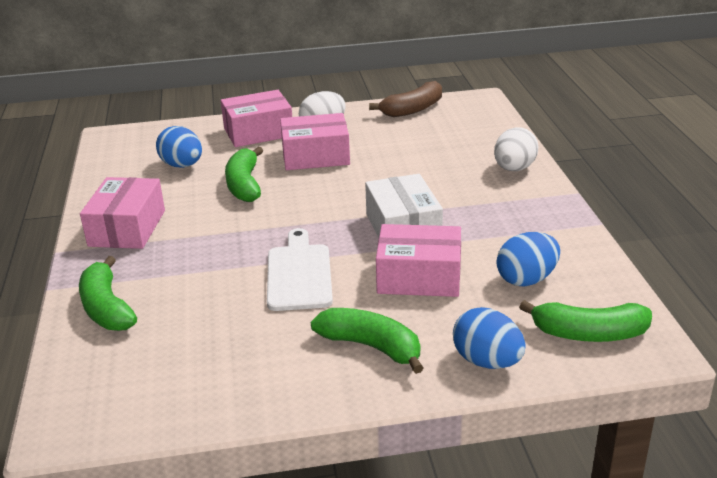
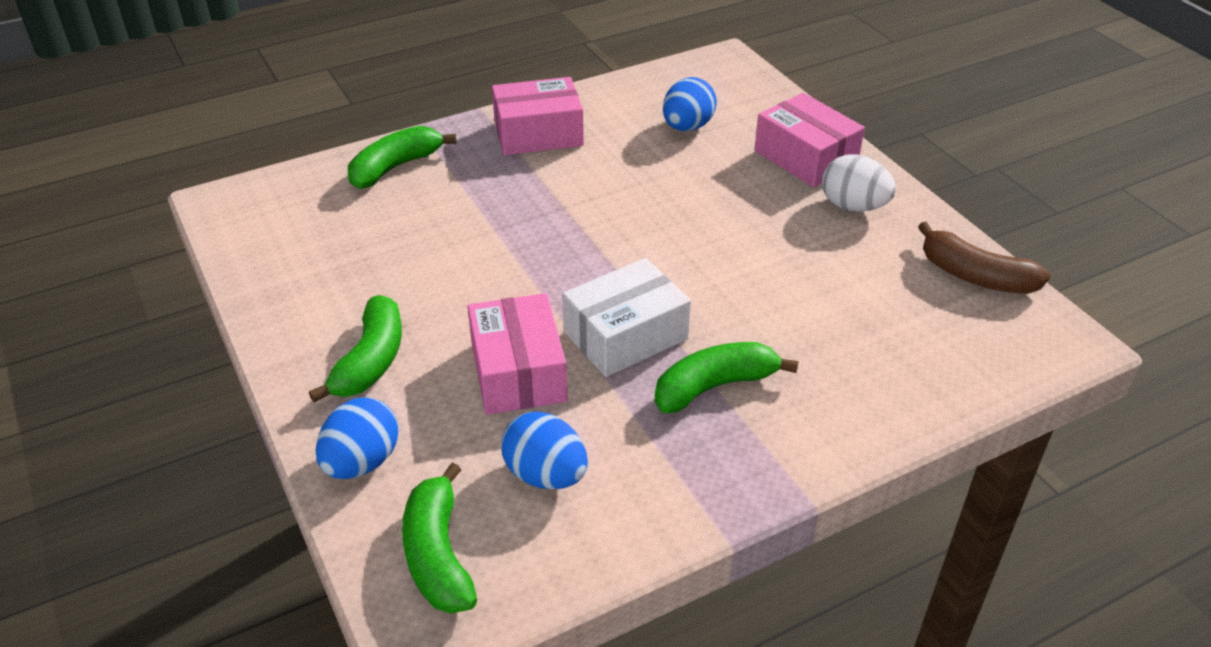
camera: 70 degrees right, 10 degrees up
green banana [225,147,263,202] -> green banana moved to [655,342,799,413]
white cutting board [267,228,333,311] -> none
pink box [280,113,350,170] -> none
white egg [494,127,539,171] -> none

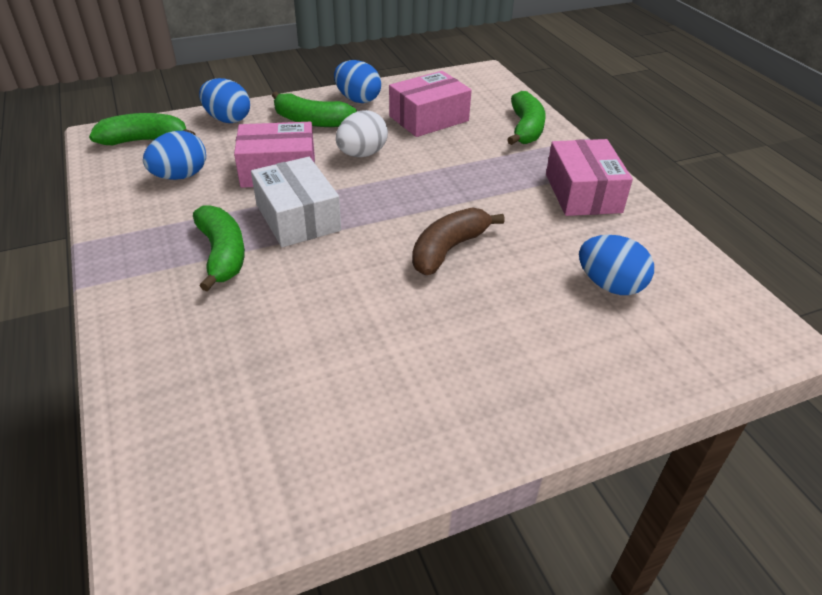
camera: 95 degrees right, 0 degrees up
green banana [348,126,456,189] -> green banana turned 45 degrees clockwise [507,91,546,145]
pink box [754,93,865,187] -> pink box moved to [389,71,472,137]
white egg [822,154,896,212] -> white egg moved to [336,110,388,157]
brown banana [918,222,1050,294] -> brown banana moved to [412,207,505,275]
none -> blue egg [334,60,381,103]

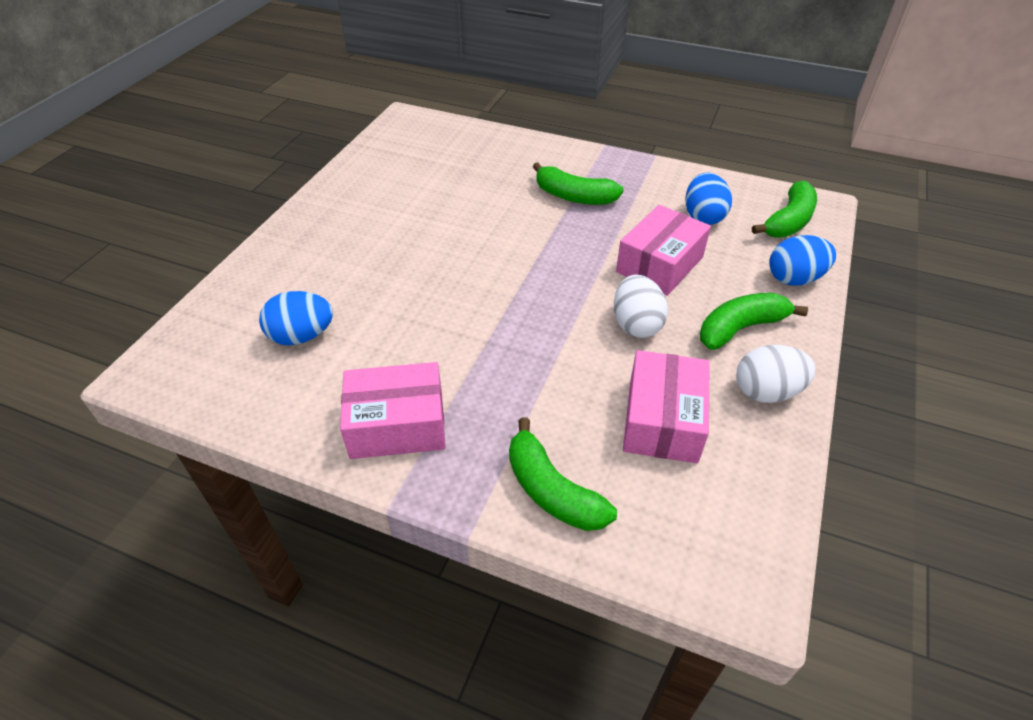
camera: 135 degrees right, 5 degrees up
white box [251,157,341,247] -> none
blue egg [334,60,381,103] -> white egg [736,345,816,403]
brown banana [412,207,505,275] -> none
pink box [546,139,633,216] -> pink box turned 45 degrees counterclockwise [340,362,446,459]

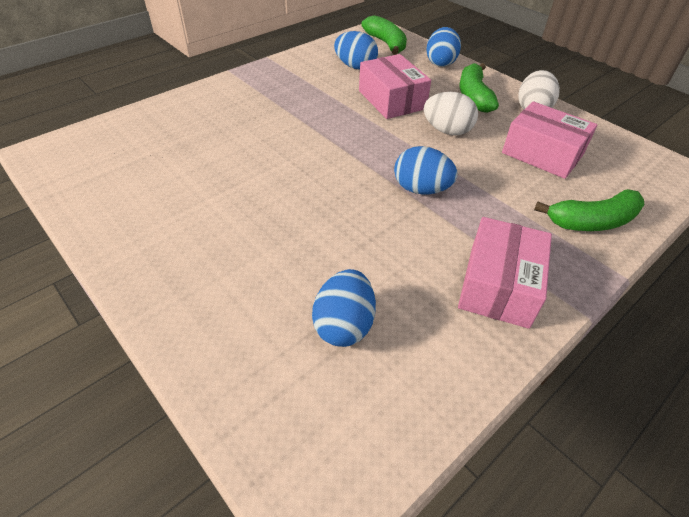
camera: 65 degrees left, 0 degrees up
green banana [533,162,624,205] -> none
none -> blue egg [394,146,457,194]

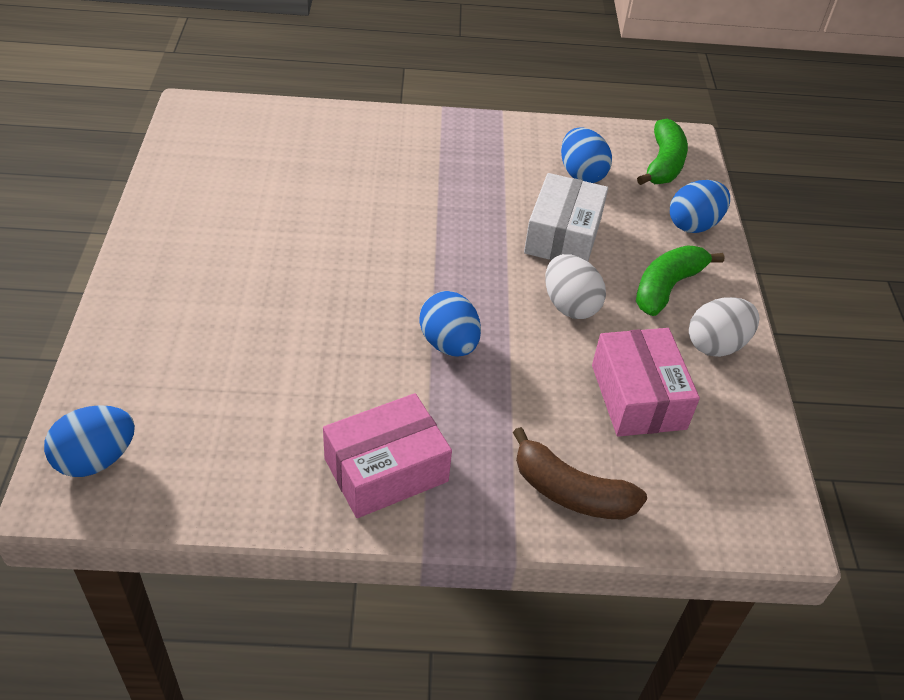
camera: 40 degrees right, 0 degrees up
blue egg [312,269,376,347] -> blue egg moved to [44,405,135,477]
pink box [359,54,431,119] -> white box [524,173,608,261]
green banana [534,189,644,231] -> brown banana [512,427,647,520]

